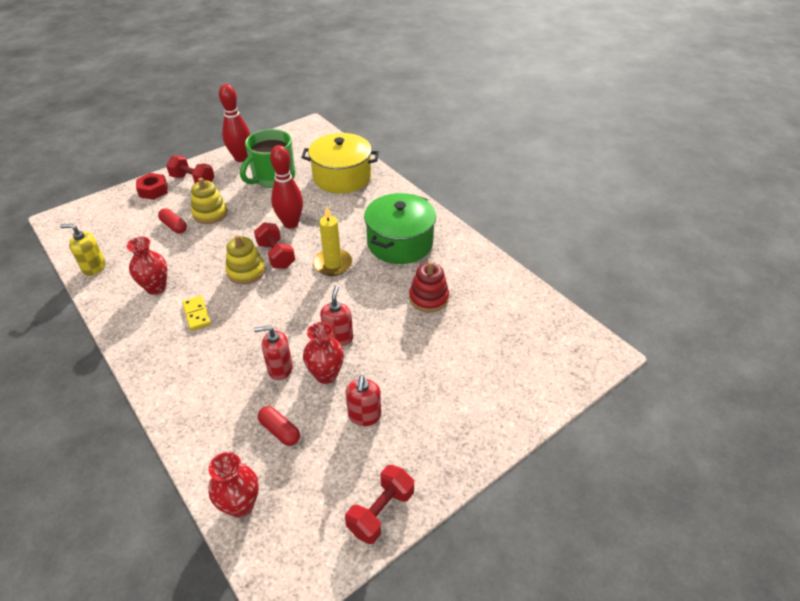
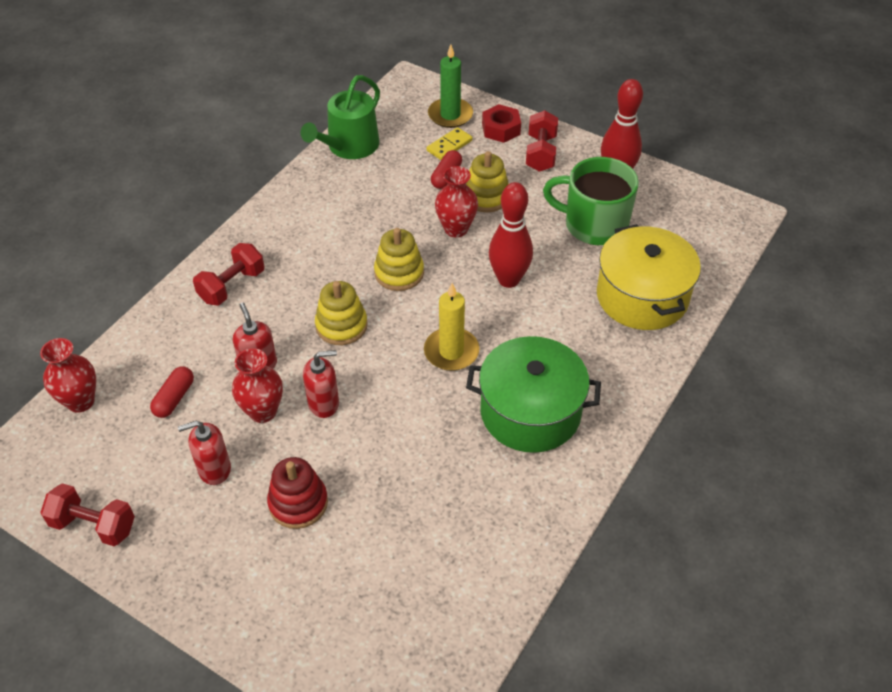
camera: 70 degrees right, 5 degrees up
yellow soap dispenser [60,224,105,276] -> green watering can [301,75,380,159]
red vase [126,237,167,295] -> red vase moved to [435,166,478,238]
yellow domino [182,296,211,331] -> yellow domino moved to [426,127,472,160]
red dumbbell [254,222,295,269] -> red dumbbell moved to [193,243,265,305]
red stacking toy [409,261,449,312] -> red stacking toy moved to [267,457,328,529]
none -> yellow stacking toy [315,281,368,345]
none -> green candle [428,44,473,128]

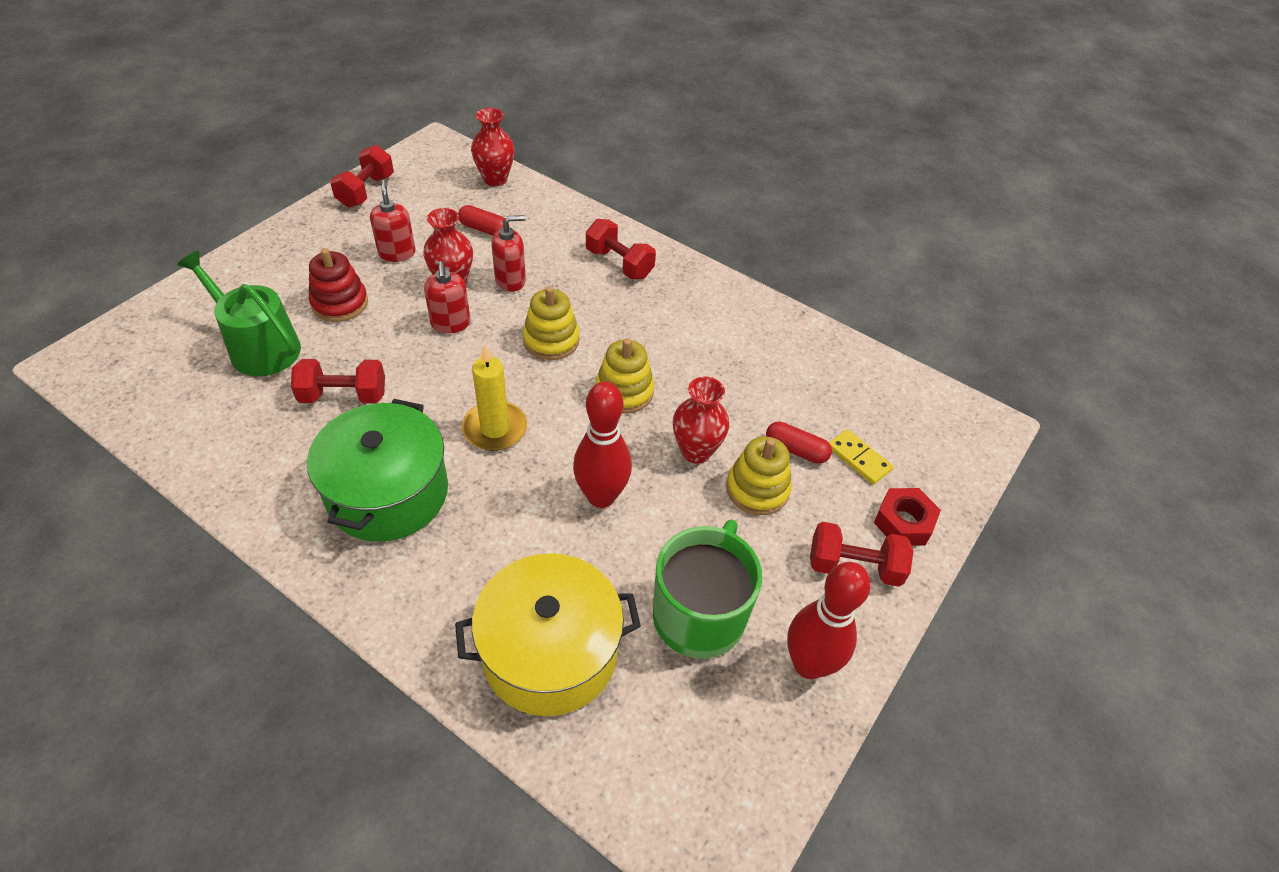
camera: 90 degrees right, 0 degrees up
green watering can [301,75,380,159] -> green watering can moved to [177,251,301,376]
green candle [428,44,473,128] -> none
none -> red dumbbell [291,359,385,403]

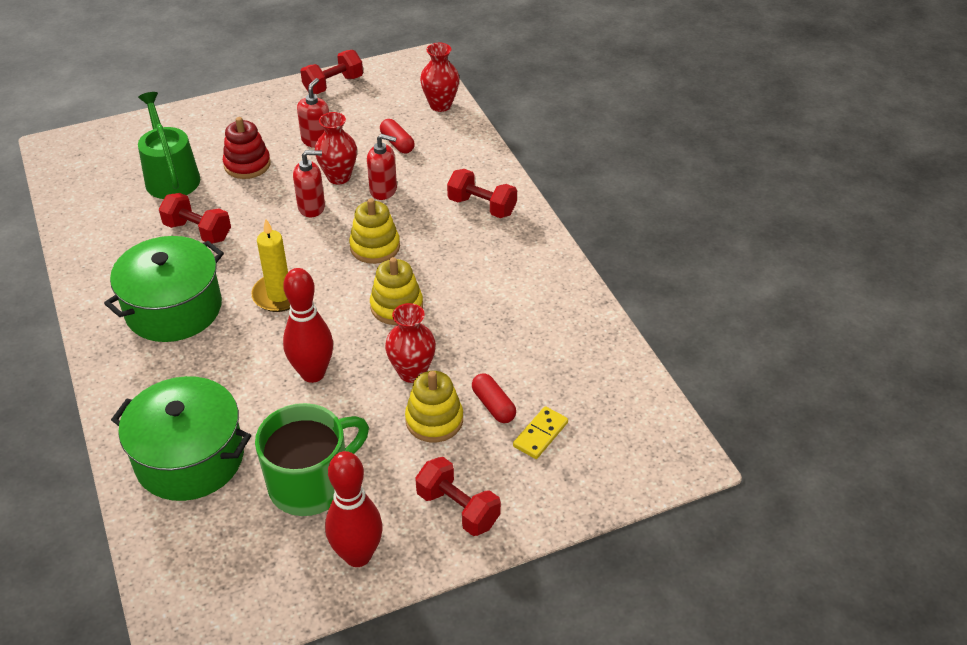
camera: 35 degrees right, 5 degrees down
red soap dispenser [424,261,470,333] -> red soap dispenser turned 120 degrees counterclockwise [293,150,325,217]
yellow pot [455,553,641,716] -> green pot [111,376,251,501]
red dumbbell [586,219,656,279] -> red dumbbell turned 45 degrees counterclockwise [447,169,517,218]
yellow domino [829,429,894,485] -> yellow domino turned 45 degrees clockwise [513,406,568,459]
red nut [874,488,941,546] -> none

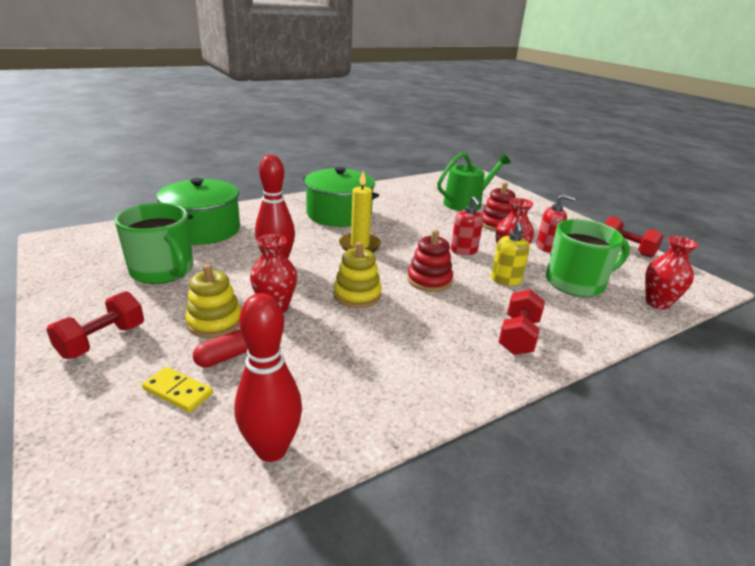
camera: 80 degrees right, 15 degrees down
red dumbbell [159,193,231,244] -> none
red bowling pin [325,451,383,567] -> red bowling pin moved to [235,293,302,462]
yellow stacking toy [349,198,400,264] -> red stacking toy [407,230,453,292]
red soap dispenser [367,134,397,200] -> yellow soap dispenser [491,222,530,286]
red capsule [380,119,415,154] -> green mug [546,219,630,297]

